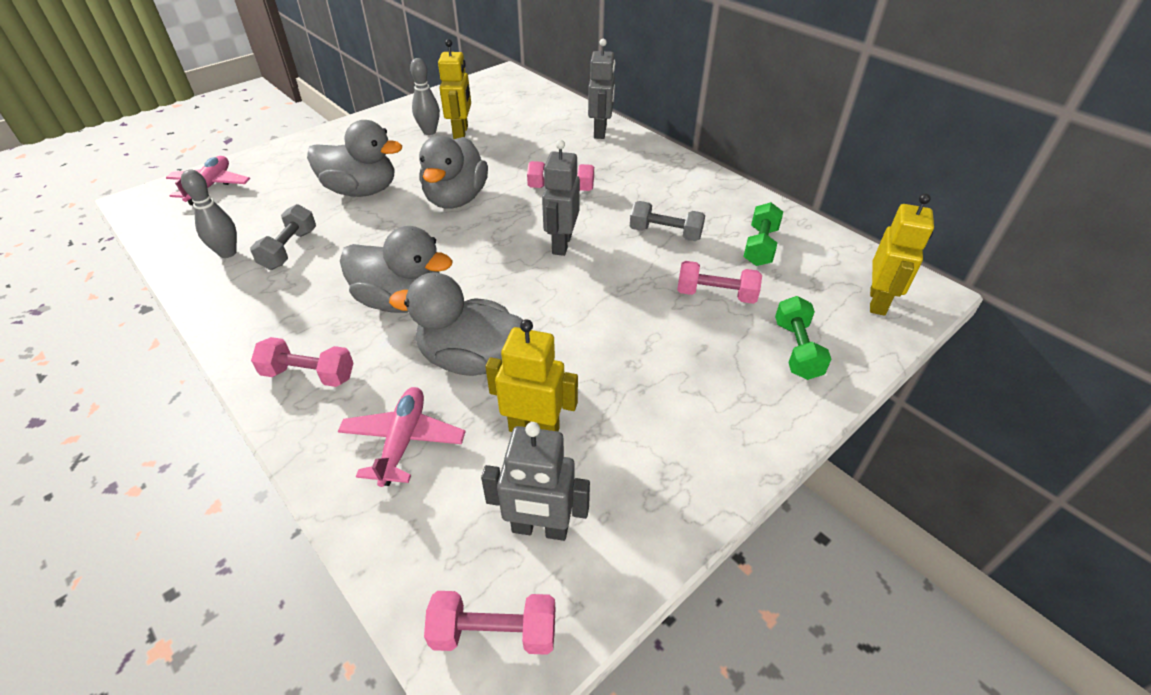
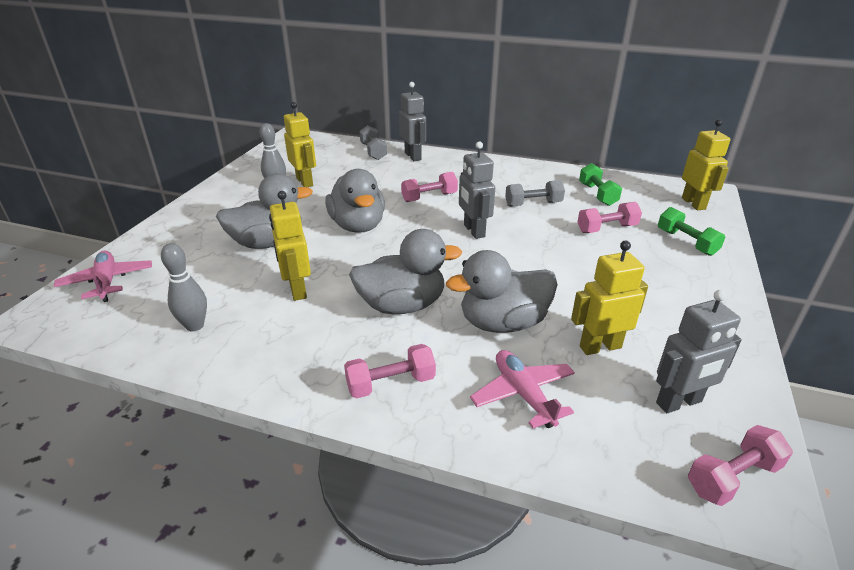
camera: 30 degrees left, 10 degrees down
grey dumbbell [250,204,316,270] -> grey dumbbell moved to [360,125,387,160]
none -> yellow robot [269,191,311,301]

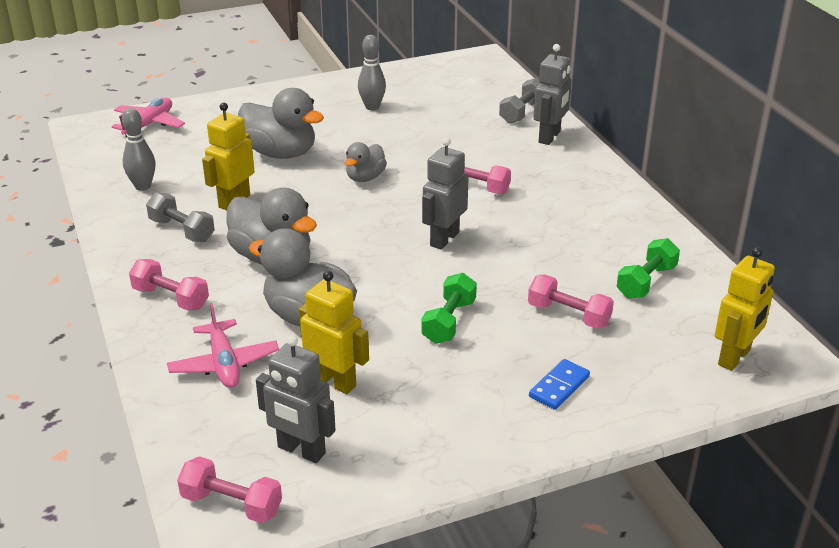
camera: 50 degrees right, 0 degrees up
yellow robot [284,102,316,187] -> none
grey duck [325,169,385,233] -> grey duck [345,142,387,182], size x0.57
pink plane [470,350,575,428] -> pink plane turned 135 degrees clockwise [167,303,279,388]
grey dumbbell [505,180,565,207] -> grey dumbbell moved to [146,192,215,242]
green dumbbell [658,207,725,256] -> green dumbbell moved to [421,273,477,344]
none -> blue domino [529,359,590,410]

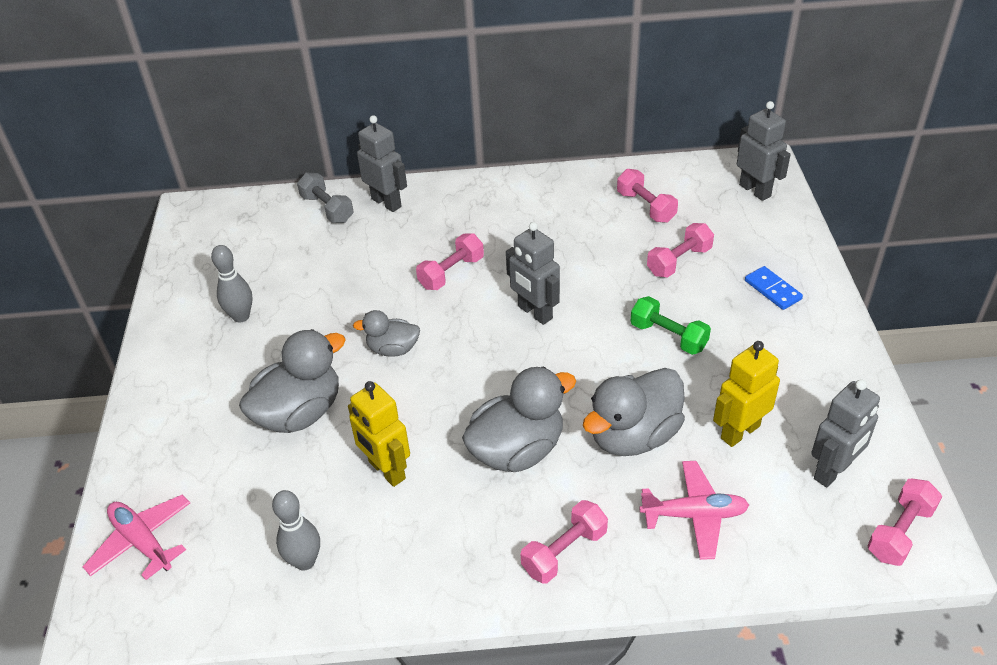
camera: 70 degrees left, 10 degrees up
grey dumbbell [146,192,215,242] -> none
grey duck [345,142,387,182] -> grey duck turned 135 degrees clockwise [353,310,420,357]
green dumbbell [617,238,680,299] -> pink dumbbell [617,169,678,223]
yellow robot [715,247,775,371] -> grey robot [737,101,791,201]

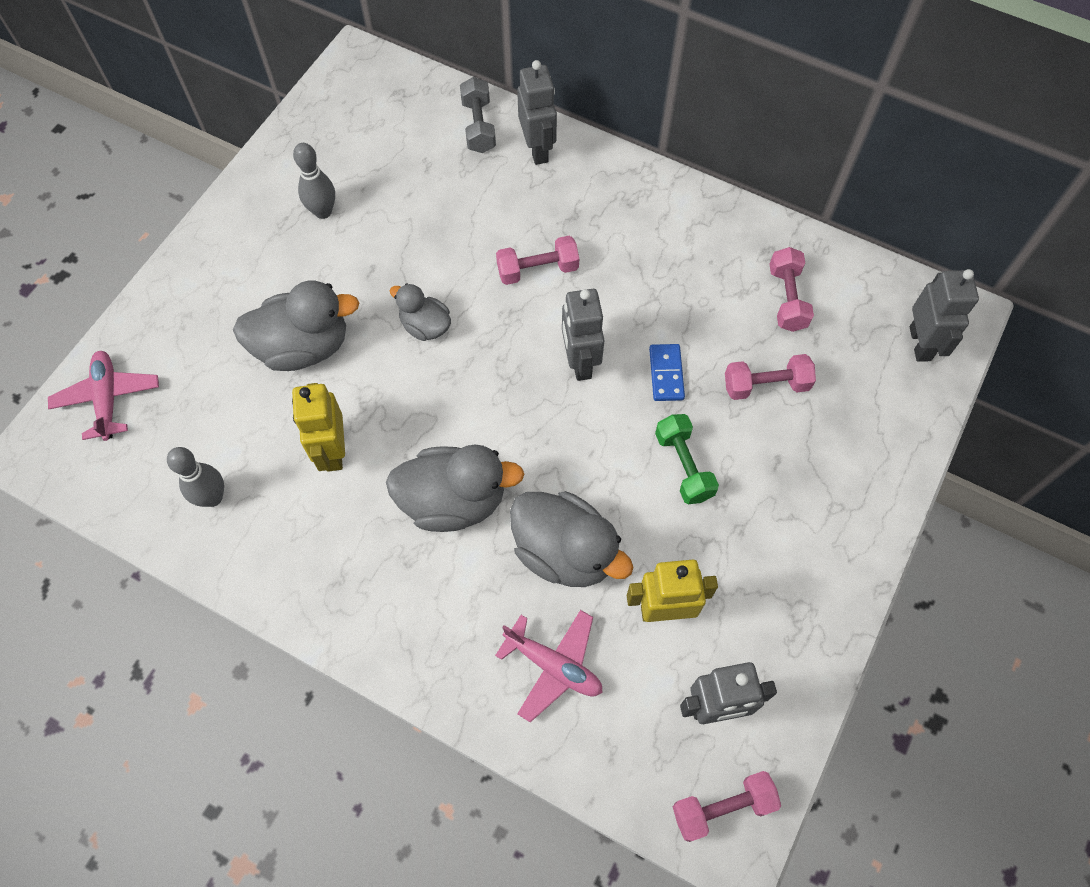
camera: 30 degrees right, 20 degrees up
pink dumbbell [521,500,608,584] -> none
grey duck [583,368,685,456] -> grey duck turned 135 degrees counterclockwise [510,491,634,587]
blue domino [745,266,803,310] -> blue domino moved to [649,344,685,401]

